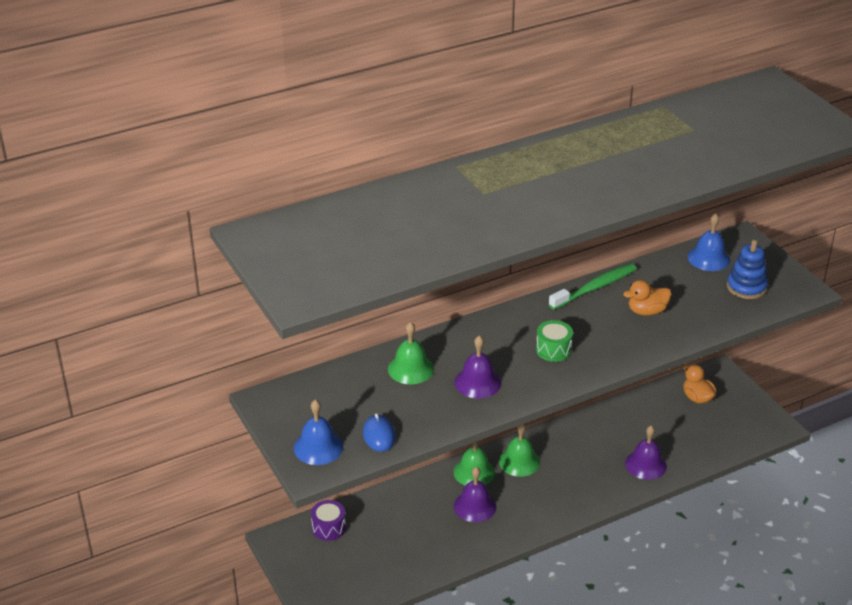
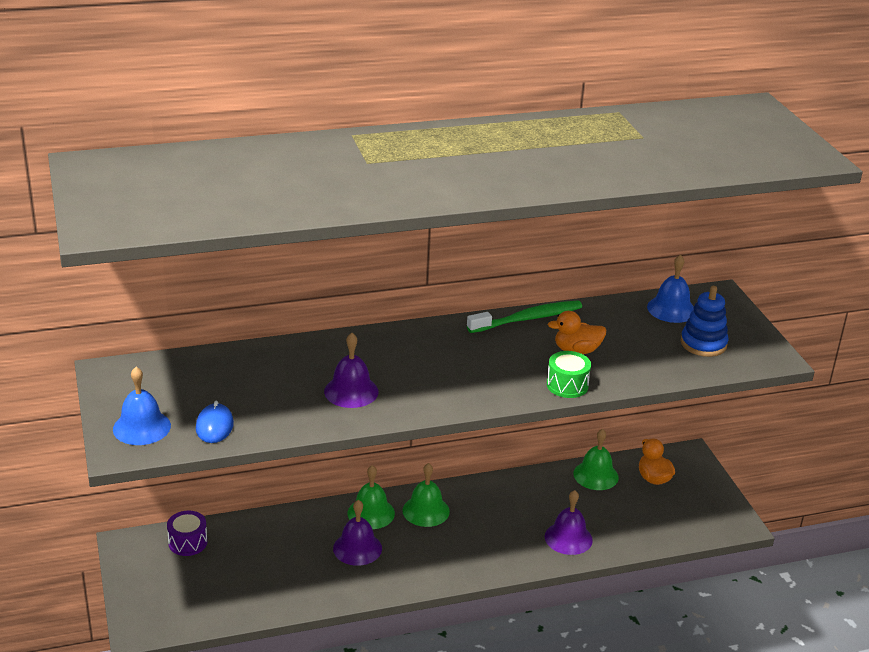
camera: 10 degrees right, 5 degrees down
green bell [388,322,434,384] -> green bell moved to [573,429,619,490]
green drum [536,320,573,362] -> green drum moved to [547,351,591,398]

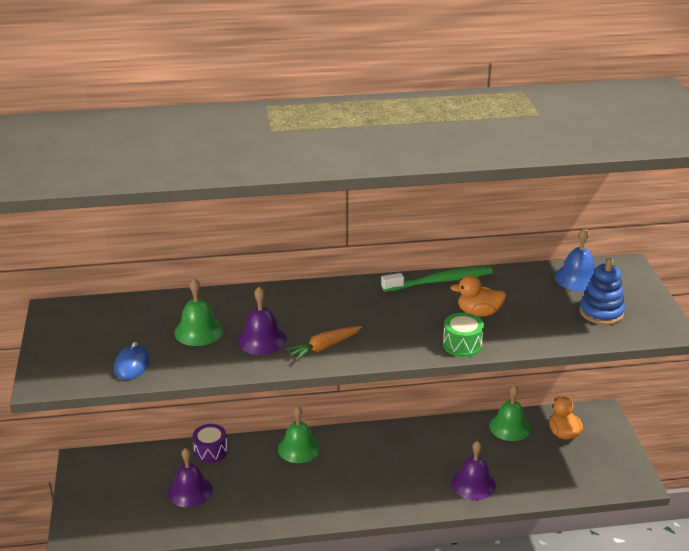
camera: 10 degrees right, 0 degrees up
blue bell [113,367,171,445] -> none
purple drum [167,511,207,556] -> purple drum moved to [192,424,228,463]
purple bell [333,500,382,566] -> purple bell moved to [168,448,213,508]
green bell [403,463,450,527] -> green bell moved to [174,278,224,346]
none -> orange carrot [285,326,362,361]

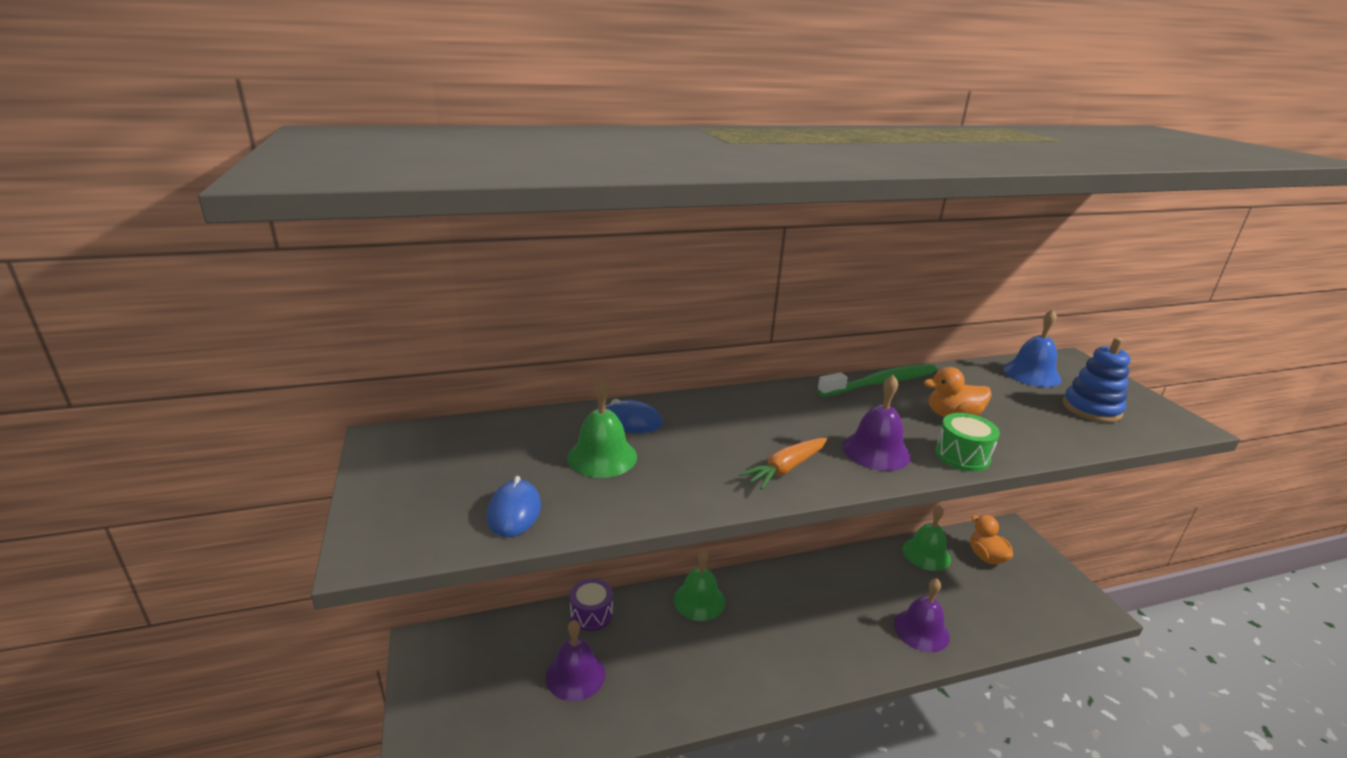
camera: 10 degrees left, 5 degrees down
purple bell [237,287,287,355] -> purple bell moved to [842,375,911,471]
none -> blue mouse [605,399,662,433]

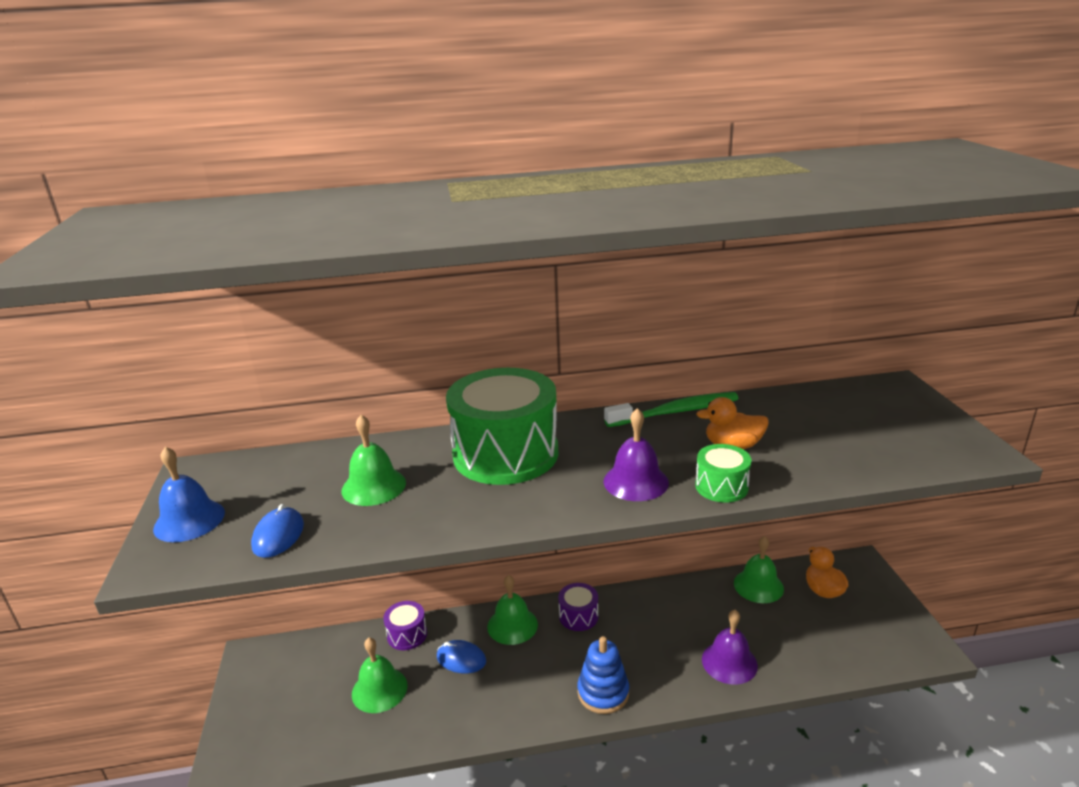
camera: 10 degrees right, 0 degrees up
purple bell [546,620,605,701] -> green bell [352,638,407,713]
blue mouse [605,399,662,433] -> blue mouse moved to [437,640,486,674]
orange carrot [739,438,827,490] -> none
blue bell [1003,309,1061,387] -> blue bell moved to [153,447,225,542]
blue stacking toy [1063,337,1130,423] -> blue stacking toy moved to [577,636,629,714]
none -> green drum [446,368,559,485]
none -> purple drum [558,583,598,631]

